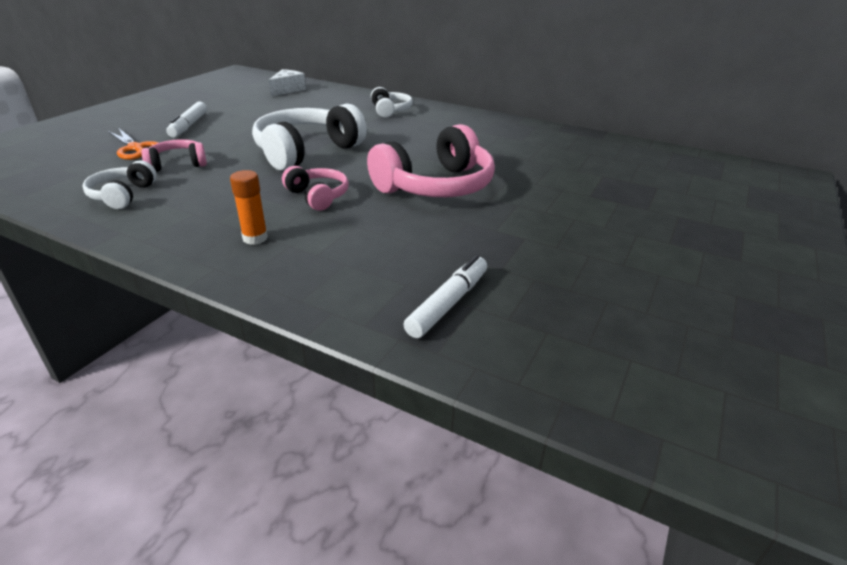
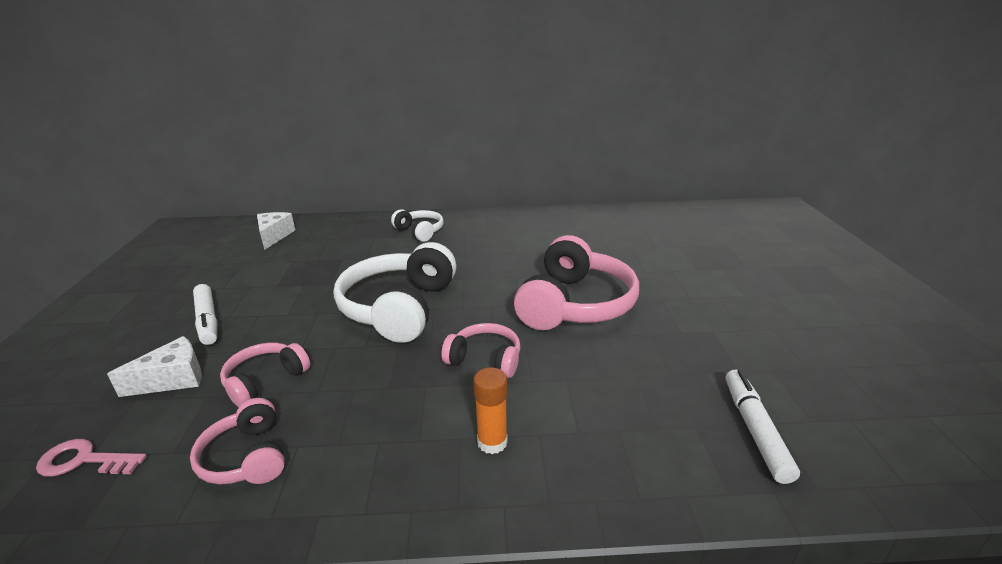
camera: 30 degrees left, 5 degrees down
white headphones [82,160,157,209] -> pink headphones [190,398,285,484]
orange scissors [108,129,159,160] -> white cheese [107,336,202,397]
none -> pink key [36,439,147,477]

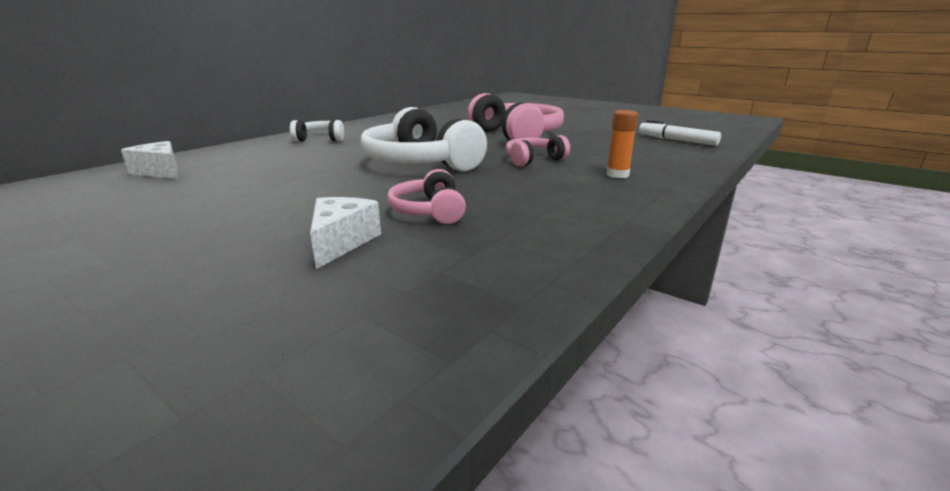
camera: 50 degrees left, 5 degrees down
pink key [36,439,147,477] -> none
pink headphones [190,398,285,484] -> none
white marker [193,284,217,345] -> none

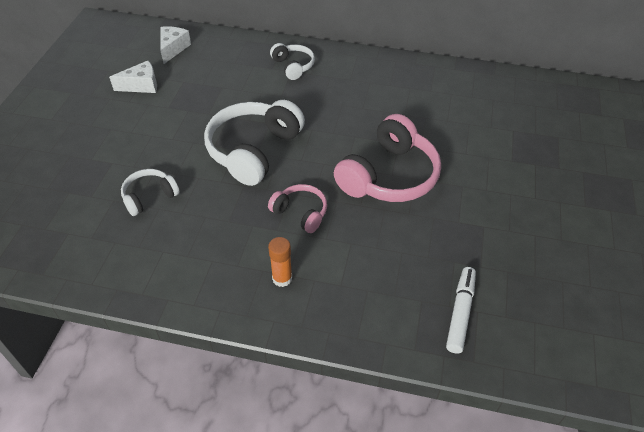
camera: 65 degrees right, 25 degrees up
white cheese [310,197,381,269] -> white cheese moved to [109,61,157,93]
pink headphones [387,169,466,224] -> white headphones [121,169,180,216]

